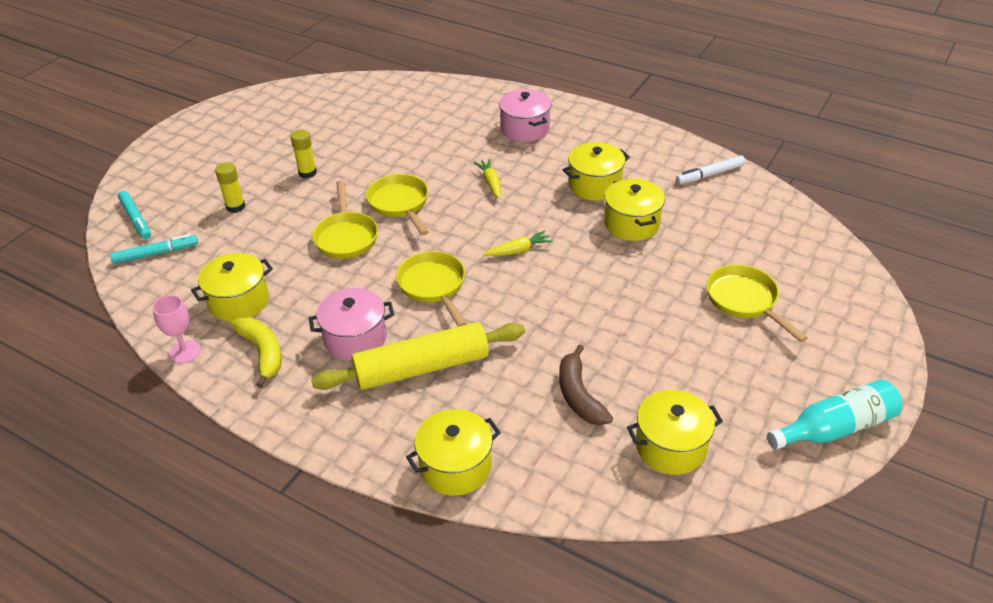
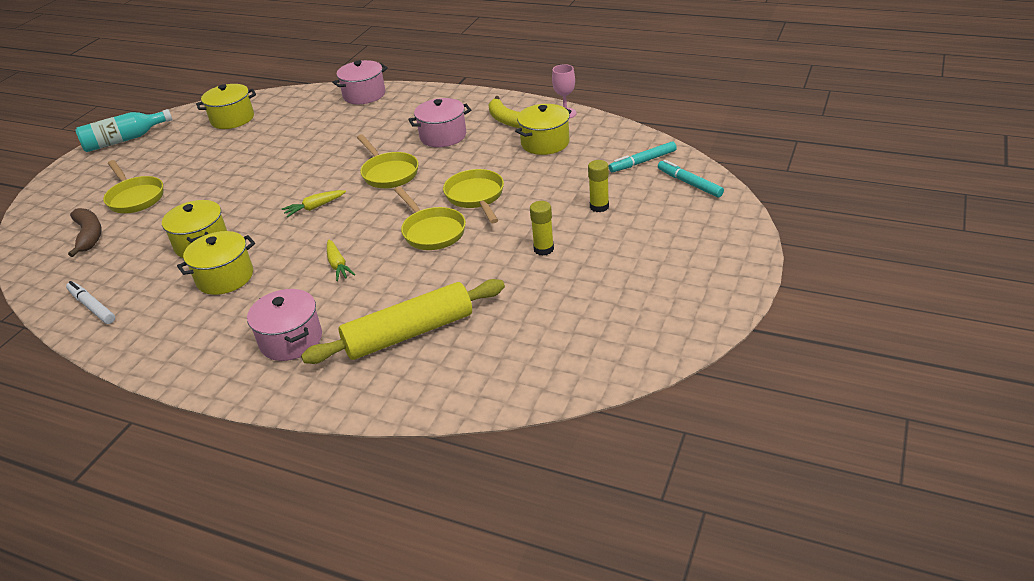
camera: 175 degrees right, 5 degrees down
yellow rolling pin [311,322,525,390] -> yellow rolling pin moved to [301,279,505,364]
yellow pot [406,409,501,496] -> pink pot [332,60,388,104]
brown banana [559,344,613,425] -> brown banana moved to [68,208,102,257]
white marker [676,156,746,184] -> white marker turned 105 degrees counterclockwise [66,281,115,324]

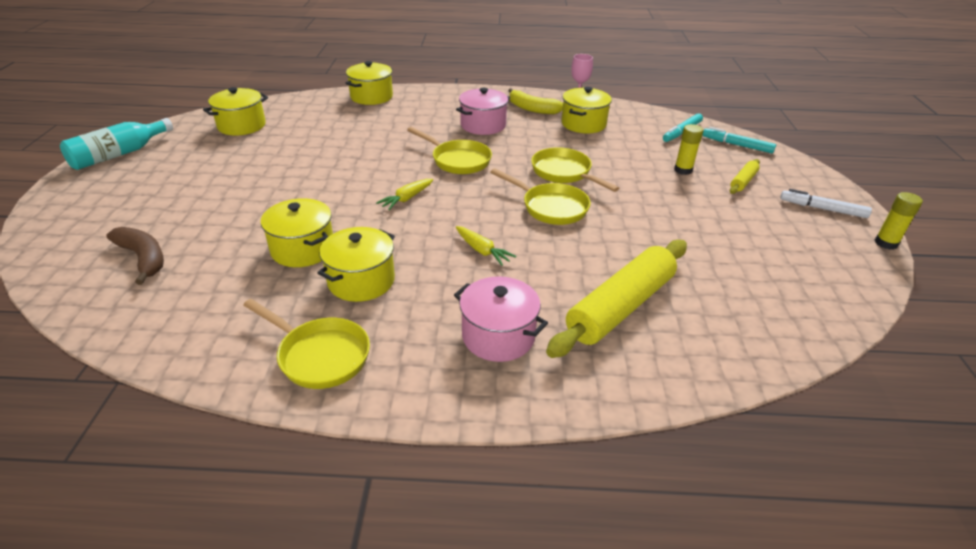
camera: 25 degrees left, 0 degrees up
white marker [66,281,115,324] -> white marker moved to [780,189,872,218]
yellow pan [103,160,163,213] -> yellow pan moved to [243,299,370,389]
pink pot [332,60,388,104] -> yellow pot [346,61,393,105]
yellow glue stick [530,201,554,255] -> yellow glue stick moved to [875,192,923,250]
none -> yellow rolling pin [729,159,760,194]

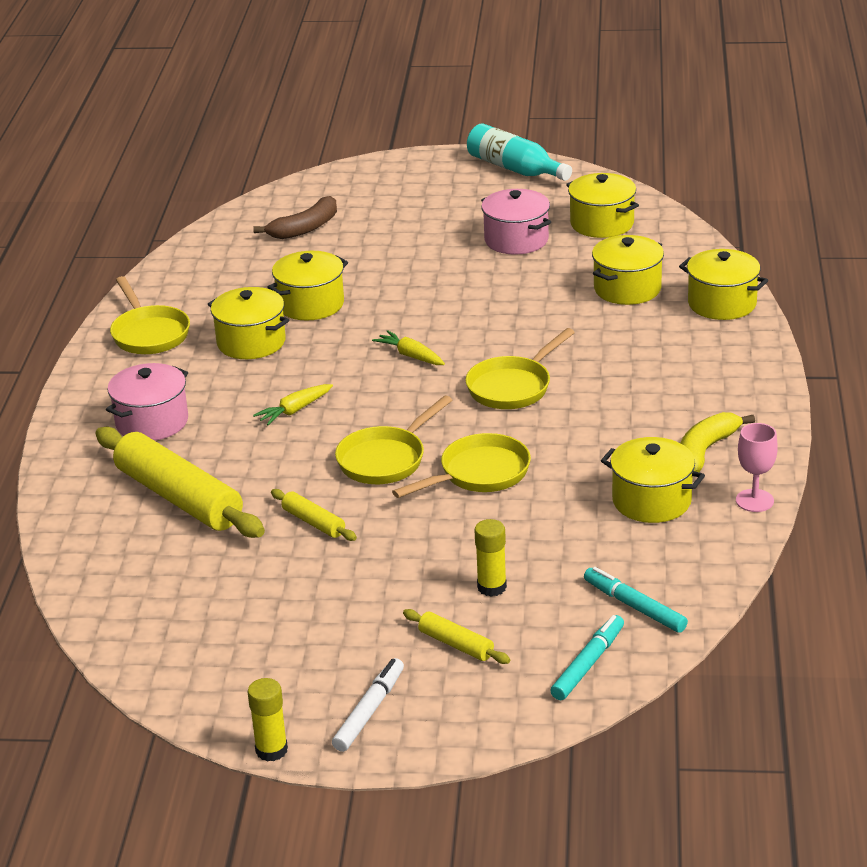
camera: 95 degrees right, 5 degrees down
yellow pan [243,299,370,389] -> yellow pan turned 60 degrees counterclockwise [110,276,190,354]
pink pot [456,88,510,135] -> pink pot moved to [481,189,551,255]
none -> yellow rolling pin [271,489,357,541]
none -> yellow pot [592,235,664,305]

